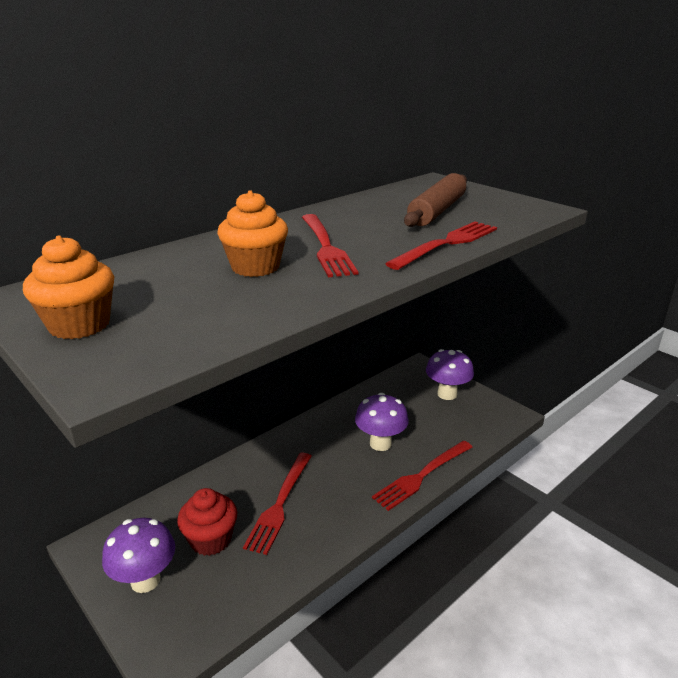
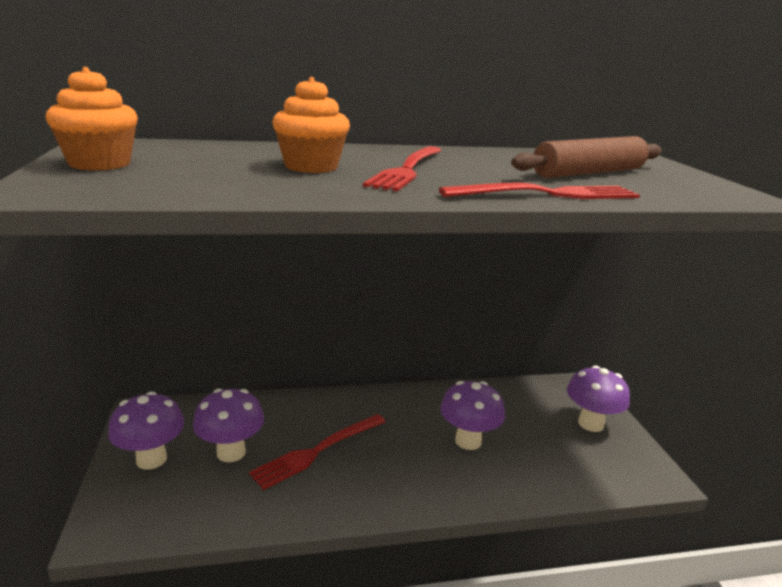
camera: 30 degrees right, 5 degrees down
red cupcake [177,488,237,556] -> purple mushroom [193,389,264,462]
red fork [372,441,472,511] -> none

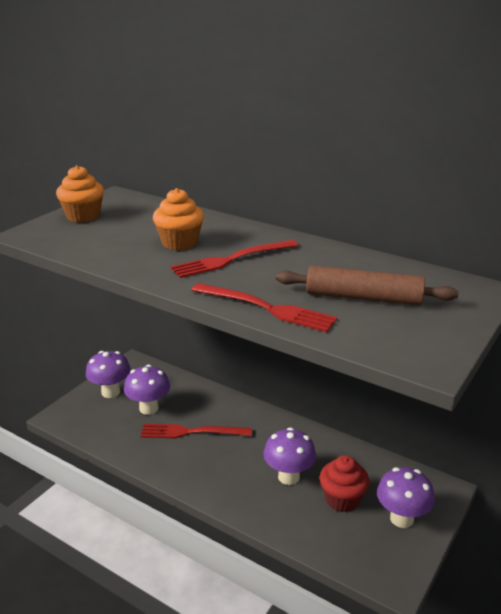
camera: 45 degrees right, 5 degrees up
none -> red cupcake [320,455,369,512]

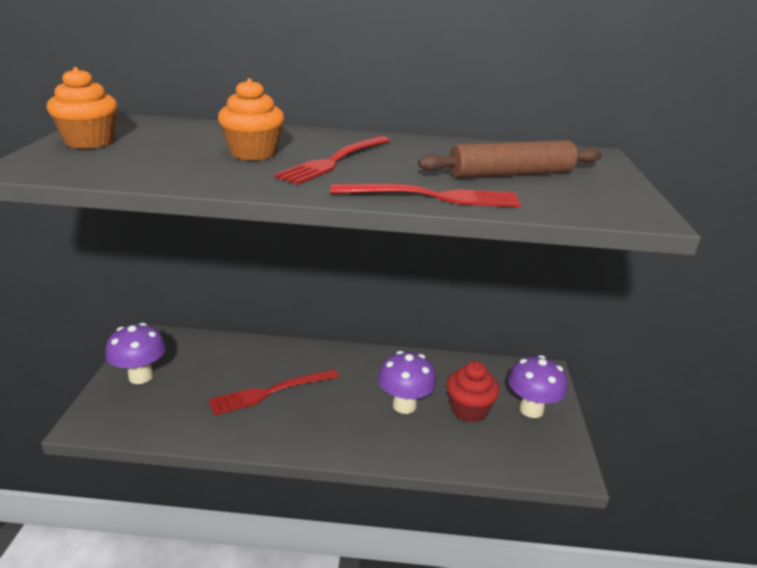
camera: 30 degrees left, 0 degrees up
purple mushroom [124,365,170,415] -> none

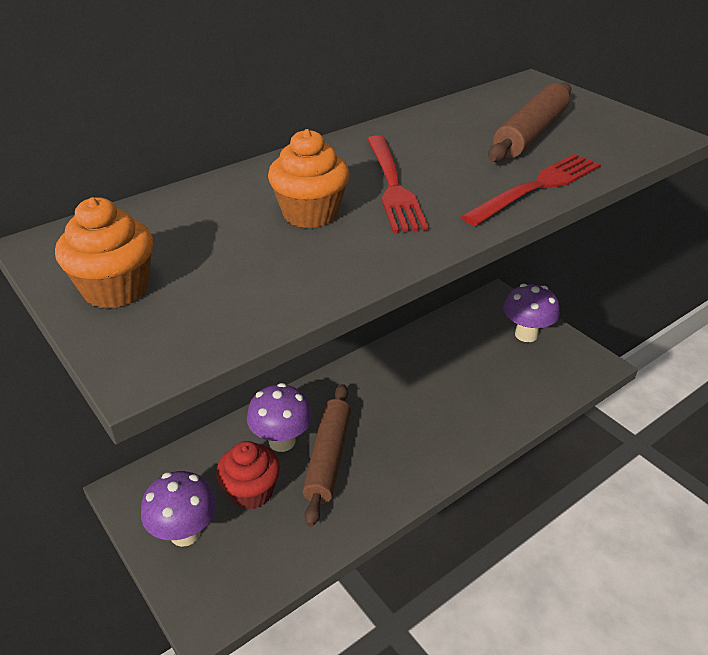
camera: 40 degrees left, 10 degrees up
red fork [208,369,339,415] -> brown rolling pin [302,384,351,527]
purple mushroom [378,351,436,414] -> purple mushroom moved to [247,383,313,452]
red cupcake [446,361,500,423] -> red cupcake moved to [216,441,280,509]

